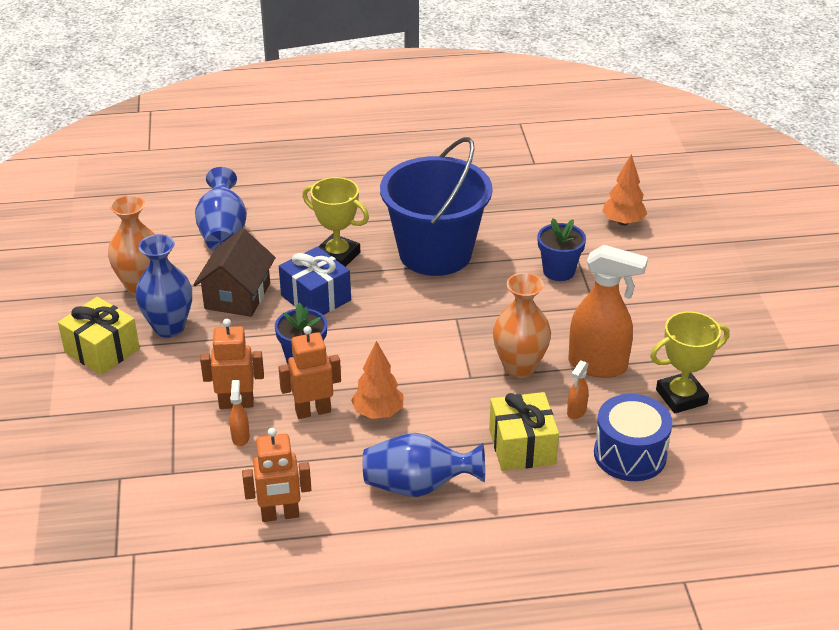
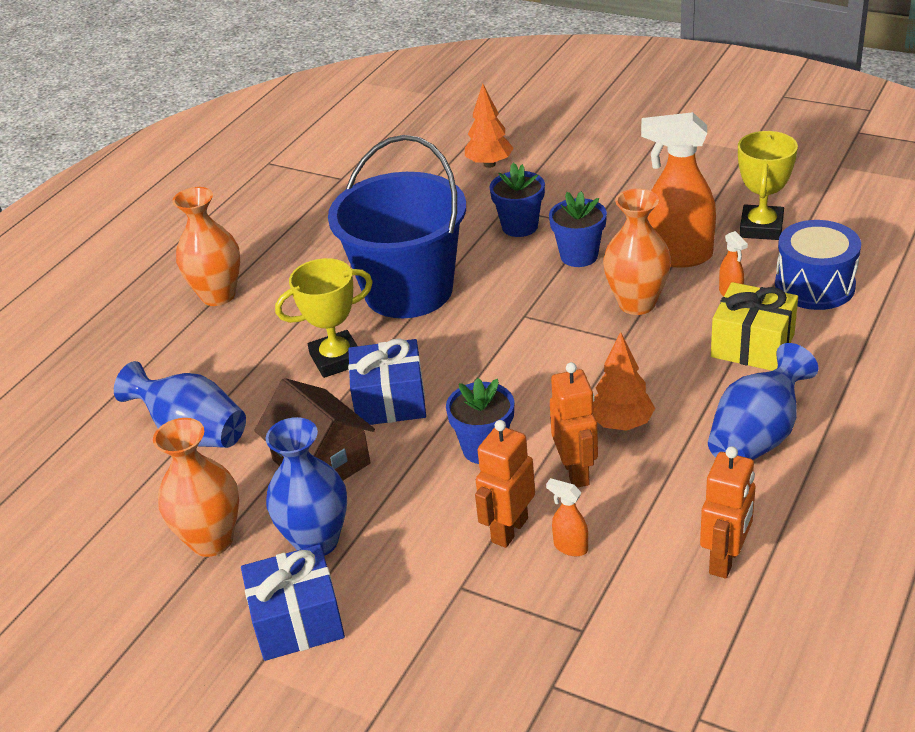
camera: 50 degrees left, 0 degrees up
yellow gift [58,297,140,375] -> blue gift [241,544,345,661]
orange robot [278,326,341,419] -> orange robot turned 150 degrees clockwise [550,362,598,488]
orange spray bottle [568,245,648,378] -> orange spray bottle turned 135 degrees counterclockwise [641,112,716,268]
none -> orange vase [173,187,240,306]
none -> blue flower pot [549,191,607,267]

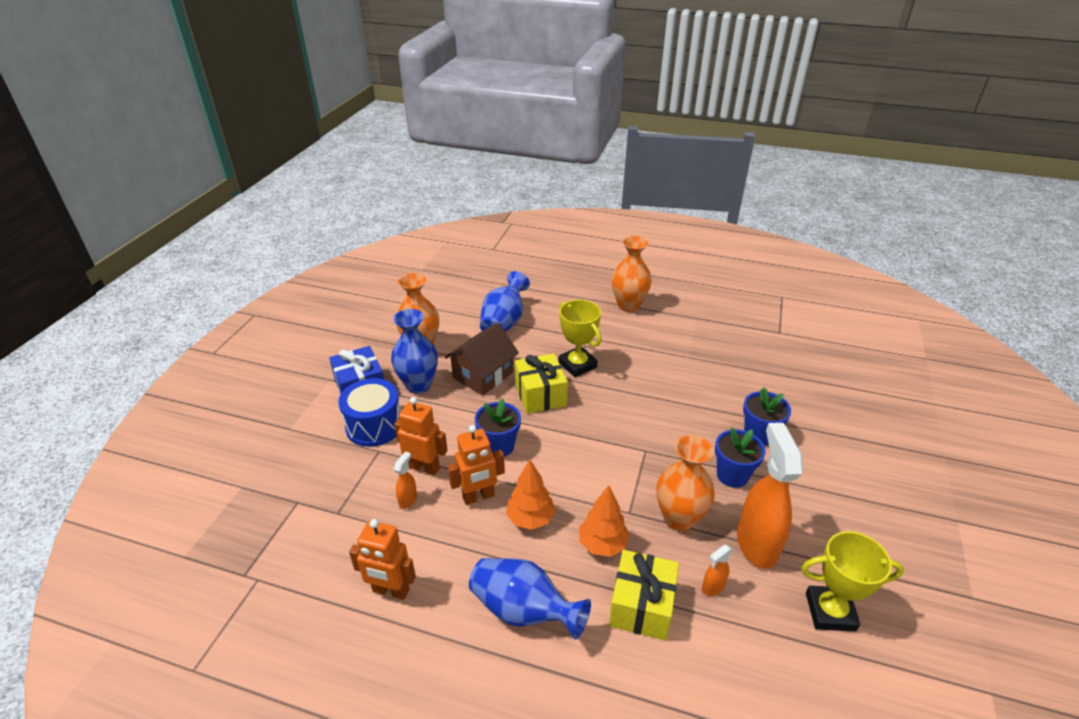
camera: 75 degrees right, 0 degrees up
blue bucket [328,135,466,318] -> none
blue gift [348,338,426,425] -> yellow gift [515,353,568,414]
orange tree [465,84,514,168] -> orange tree moved to [579,485,630,557]
blue drum [775,220,861,310] -> blue drum moved to [338,378,401,447]

